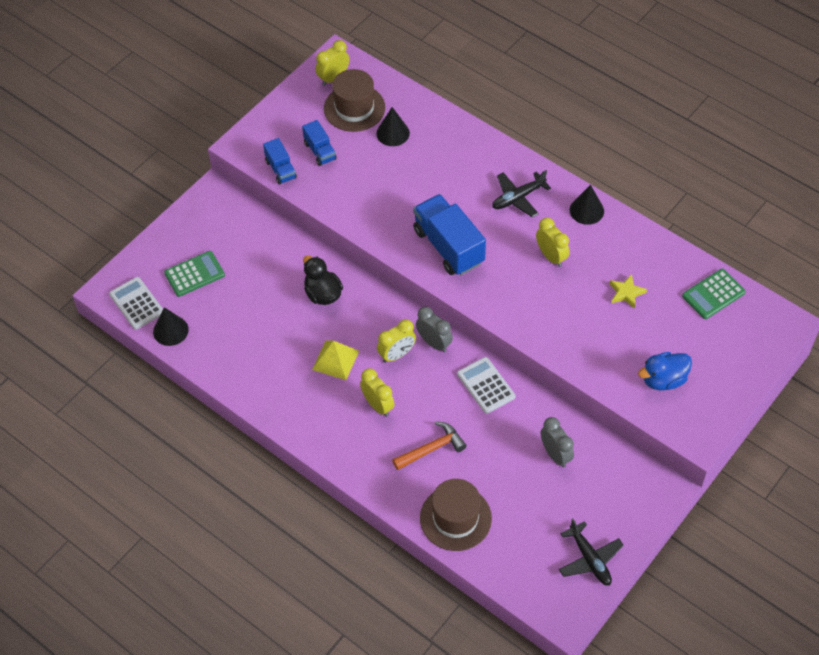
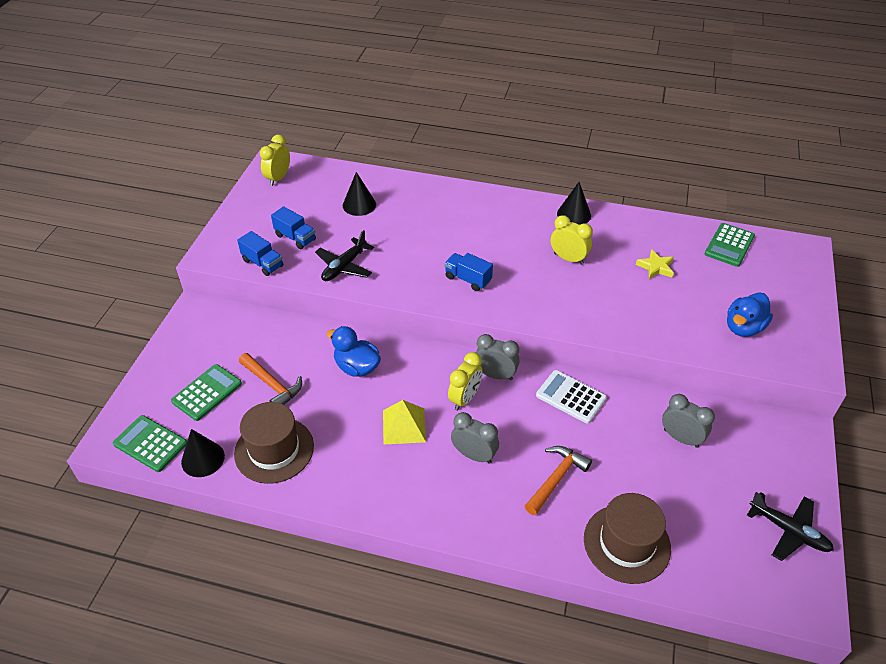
camera: 25 degrees left, 10 degrees down
white calculator [109,277,163,330] -> green calculator [113,415,187,472]
black duck [303,255,343,305] -> blue duck [326,326,381,377]
brown hat [324,69,385,132] -> brown hat moved to [234,402,314,484]
yellow clock [360,368,395,417] -> grey clock [451,412,499,464]
blue truck [413,194,486,275] -> blue truck [445,253,493,291], size x0.53
black plane [492,170,551,217] -> black plane moved to [315,230,374,281]
none -> orange hammer [239,353,302,405]

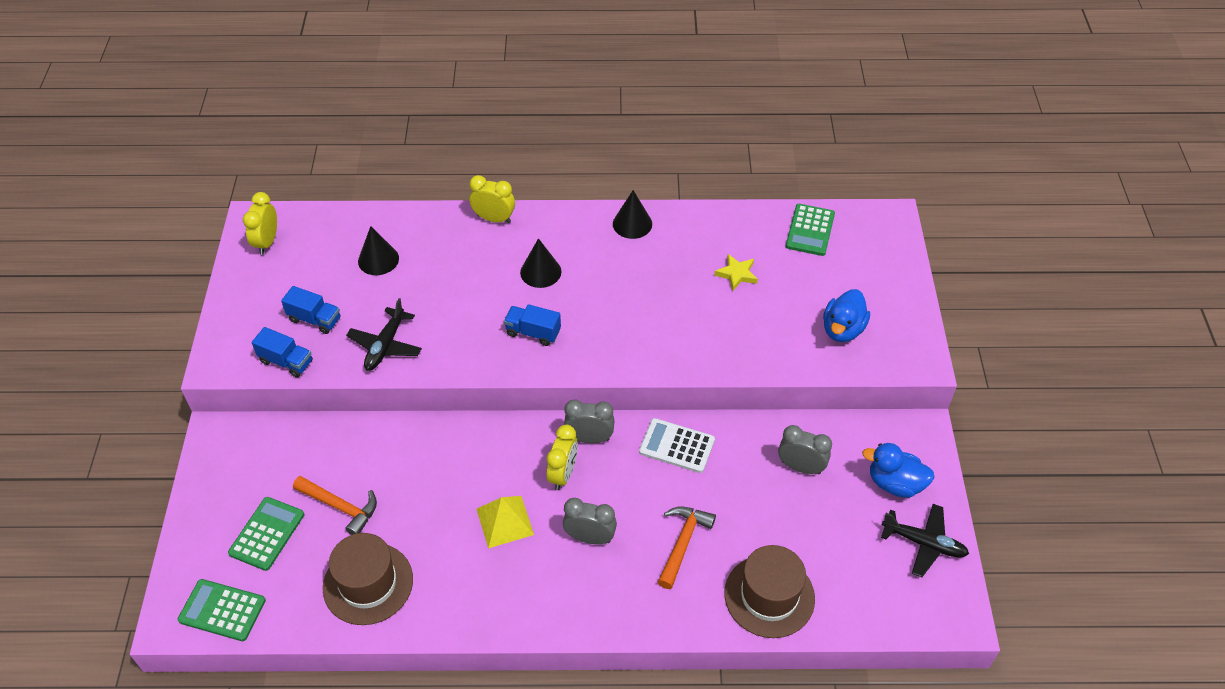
camera: 15 degrees left, 5 degrees up
black cone [181,429,225,477] -> black cone moved to [520,238,561,288]
blue duck [326,326,381,377] -> blue duck moved to [862,443,935,498]
yellow clock [551,215,593,265] -> yellow clock moved to [469,175,515,223]

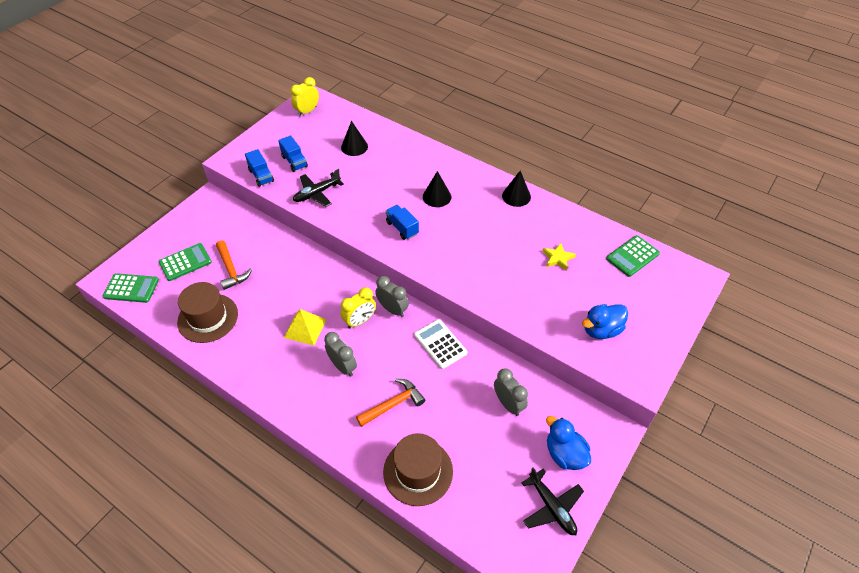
camera: 35 degrees right, 0 degrees up
green calculator [178,579,266,641] -> green calculator turned 135 degrees clockwise [103,273,159,303]
yellow clock [469,175,515,223] -> none

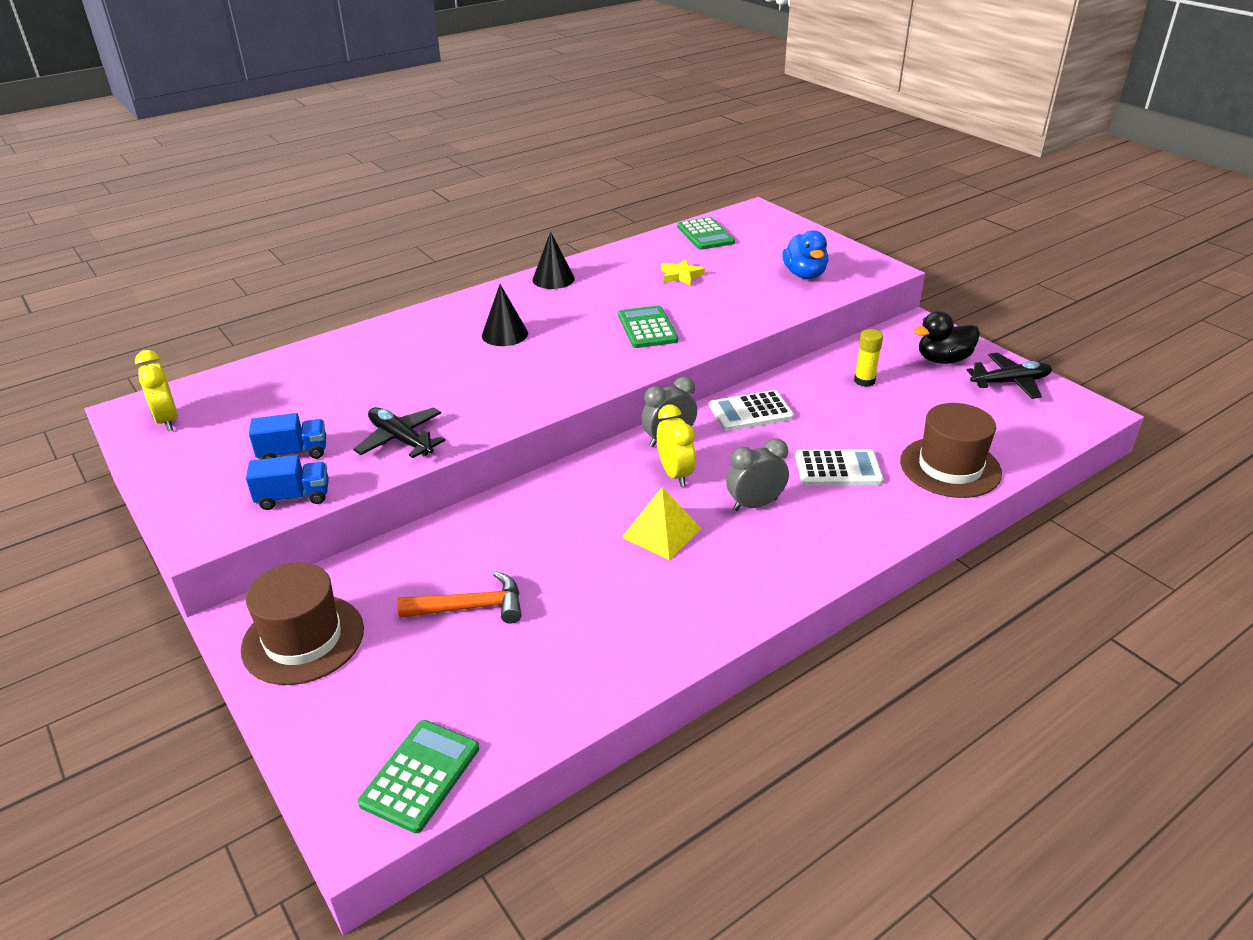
camera: 70 degrees left, 15 degrees down
green calculator [158,243,212,281] -> green calculator moved to [618,305,678,348]
brown hat [177,282,238,343] -> brown hat moved to [241,562,364,685]
black plane [293,169,344,207] -> black plane turned 150 degrees clockwise [353,407,445,458]
black cone [341,121,368,156] -> none
orange hammer [356,379,425,427] -> white calculator [795,449,883,486]
blue truck [386,205,419,240] -> none
grey clock [494,368,528,416] -> yellow glue stick [854,329,883,387]
blue duck [546,416,591,470] -> black duck [914,311,980,364]

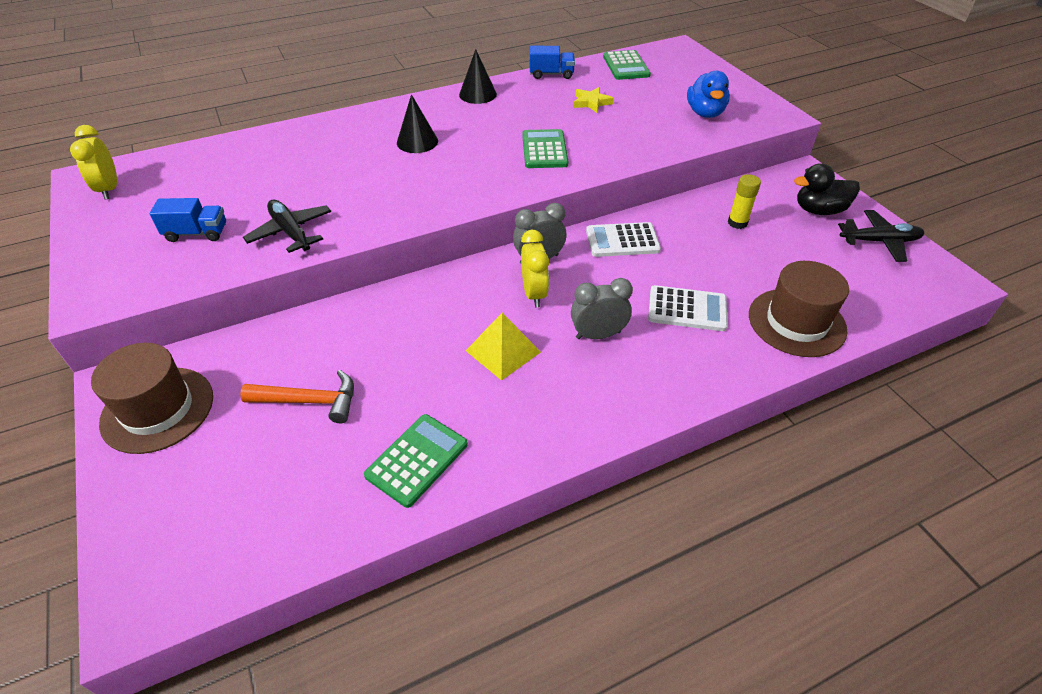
camera: 10 degrees right, 10 degrees up
blue truck [246,455,329,510] -> blue truck moved to [530,46,575,79]
green calculator [358,720,479,833] -> green calculator moved to [364,414,468,508]

